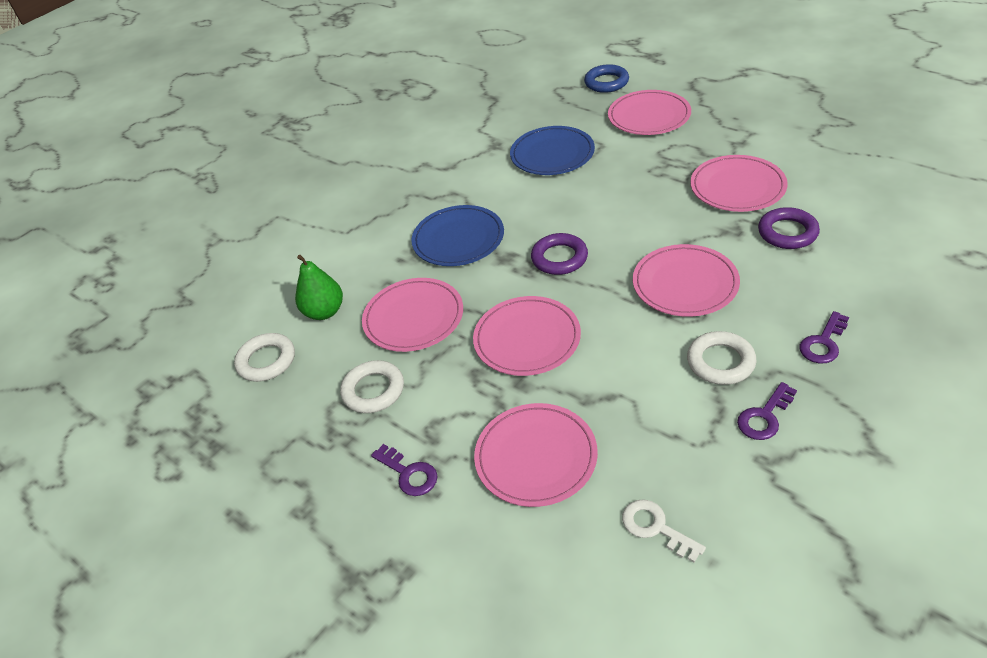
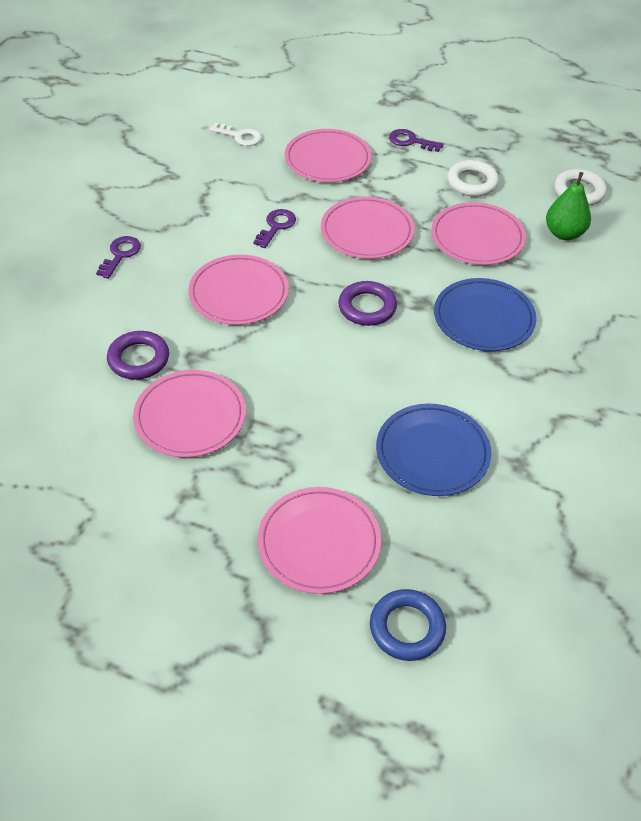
camera: 155 degrees right, 5 degrees up
white ring [687,331,757,385] -> none
purple key [737,382,797,440] -> purple key moved to [253,209,296,248]

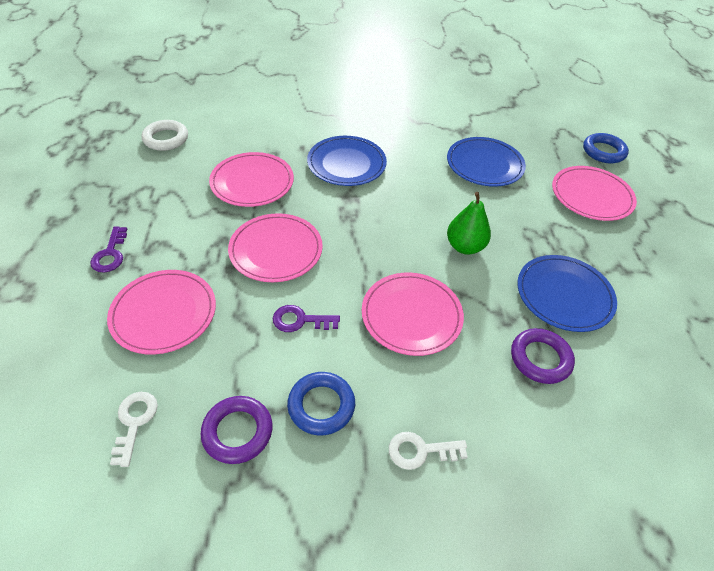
camera: 115 degrees left, 0 degrees up
purple key [96,236,141,279] -> white key [389,432,468,470]
pink plate [133,370,246,458] -> blue plate [517,255,617,332]
purple ring [338,281,397,326] -> purple ring moved to [201,396,272,464]
white ring [447,160,499,197] -> none
green pear [546,172,591,240] -> green pear moved to [447,192,491,255]
none -> blue ring [287,372,355,435]

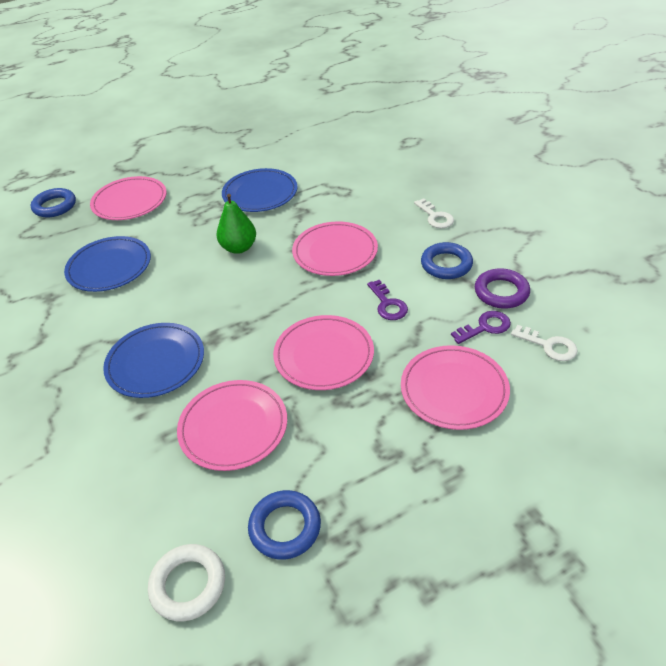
camera: 110 degrees left, 5 degrees down
purple key [90,226,127,273] -> purple key moved to [451,311,511,344]
white key [110,392,158,467] -> white key turned 120 degrees counterclockwise [511,325,578,361]
purple ring [511,328,575,384] -> none
none -> blue ring [248,490,321,560]

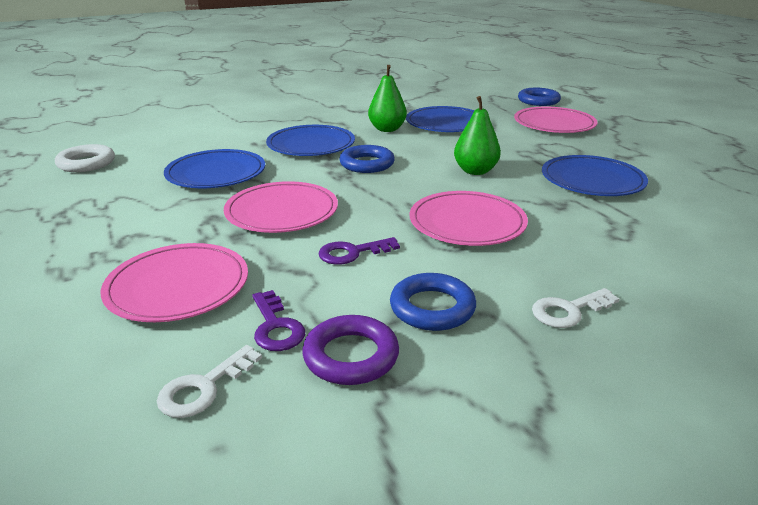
camera: 90 degrees right, 15 degrees down
pink plate [177,380,287,471] -> blue plate [164,149,265,188]
blue ring [248,490,321,560] -> blue ring moved to [339,145,395,173]
none -> green pear [368,65,407,132]

